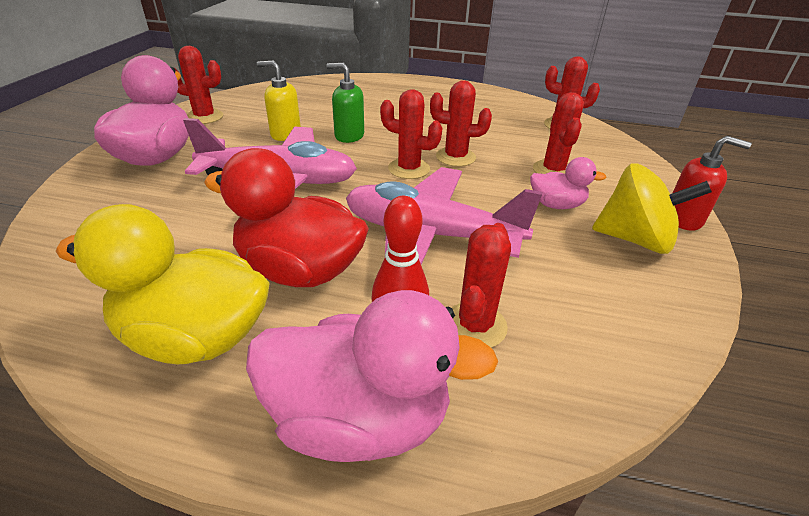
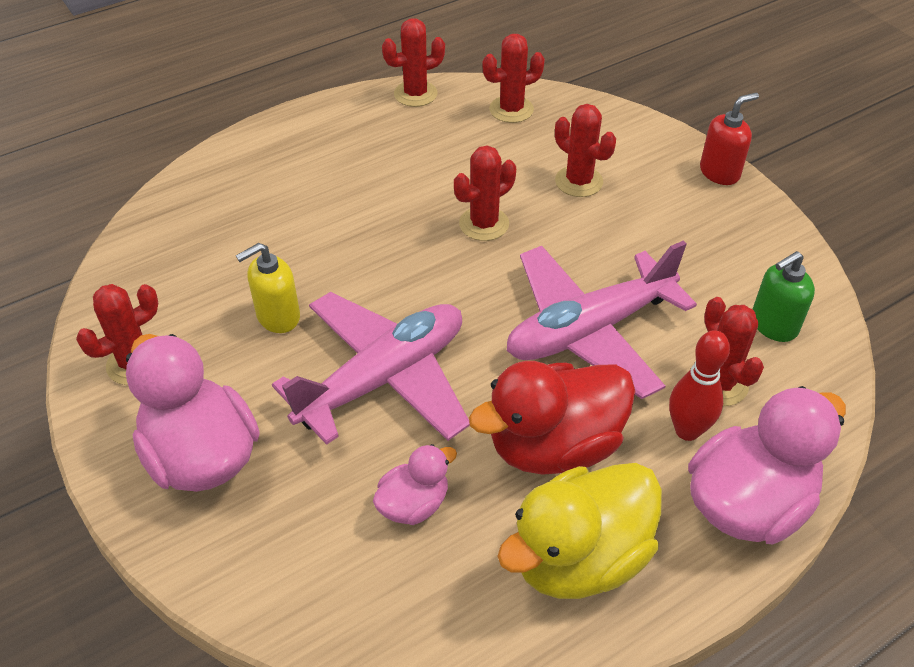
camera: 45 degrees left, 10 degrees up
green soap dispenser [326,63,364,143] -> green soap dispenser moved to [753,251,815,342]
red cactus [380,89,442,179] -> red cactus moved to [382,18,445,107]
pink duck [530,157,606,209] -> pink duck moved to [373,444,457,525]
yellow spinning top [592,163,712,254] -> none

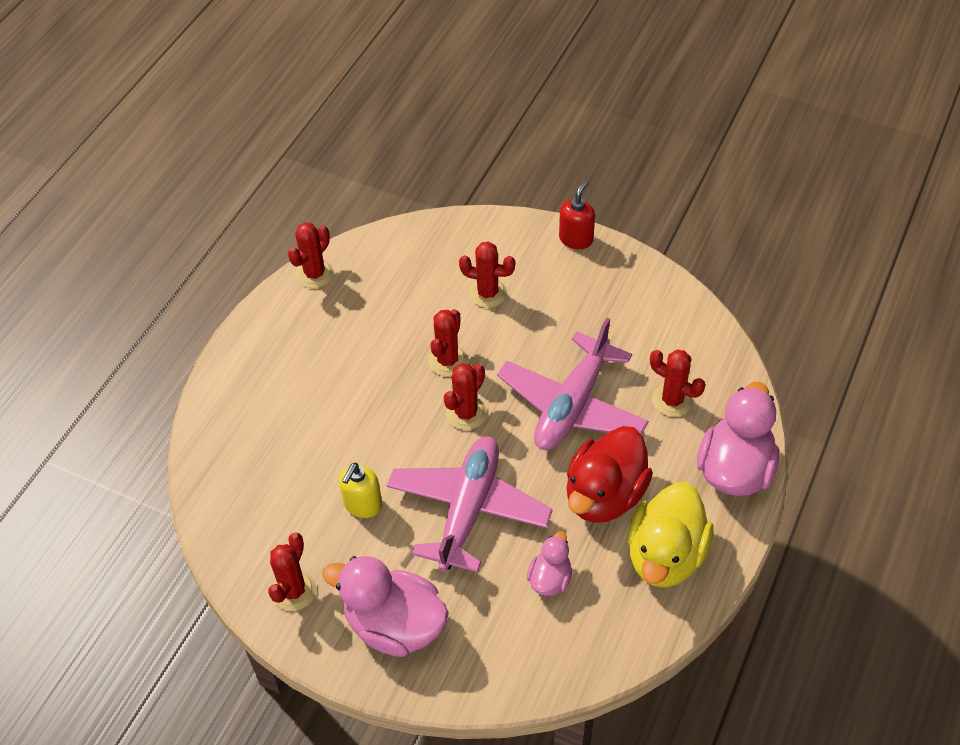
camera: 30 degrees left, 5 degrees up
red cactus [483,34,545,123] -> red cactus moved to [444,363,487,430]
red bowling pin [669,330,730,441] -> none
green soap dispenser [753,251,815,342] -> none

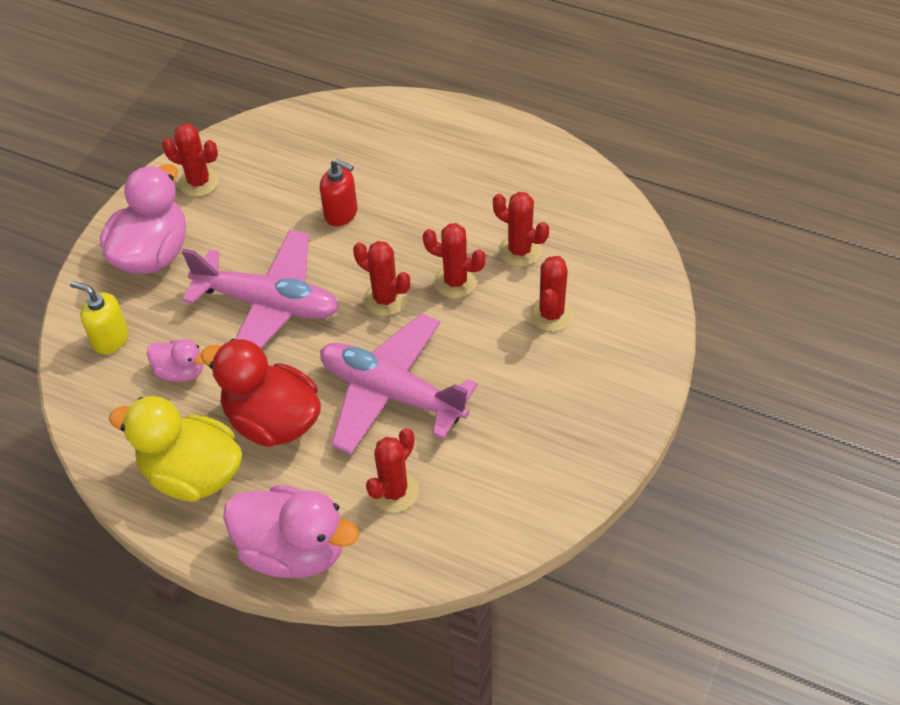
camera: 90 degrees right, 0 degrees up
red cactus [288,222,334,288] -> red cactus moved to [493,192,549,267]
yellow soap dispenser [339,463,382,518] -> yellow soap dispenser moved to [70,281,129,354]
red soap dispenser [559,179,595,249] -> red soap dispenser moved to [320,159,358,226]

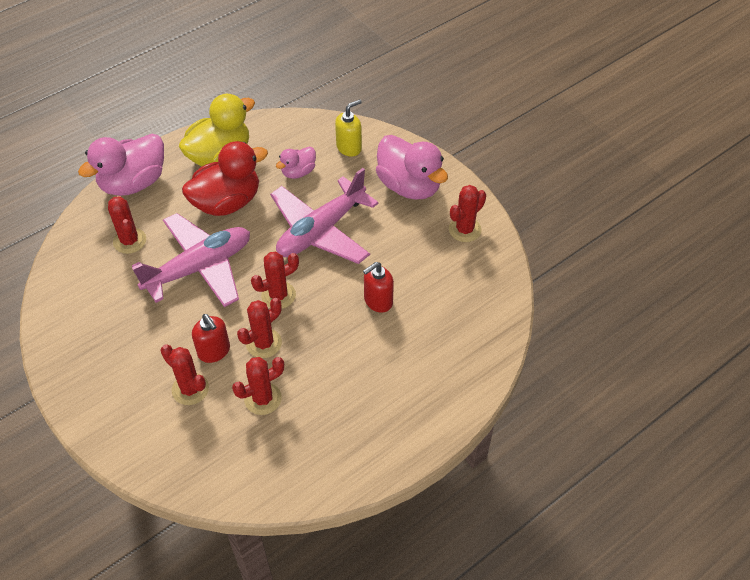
camera: 115 degrees right, 0 degrees up
none -> red soap dispenser [192,314,230,363]

